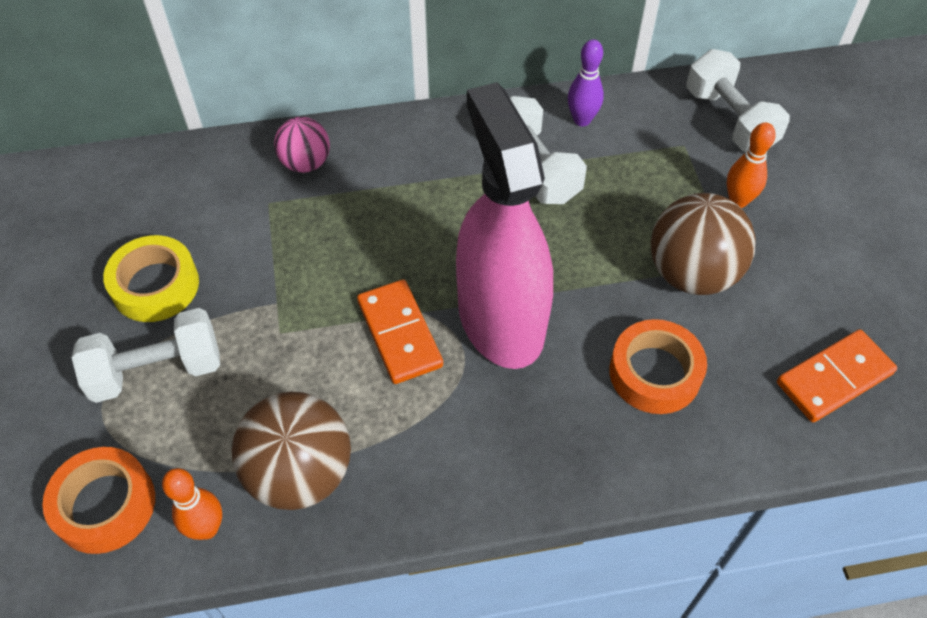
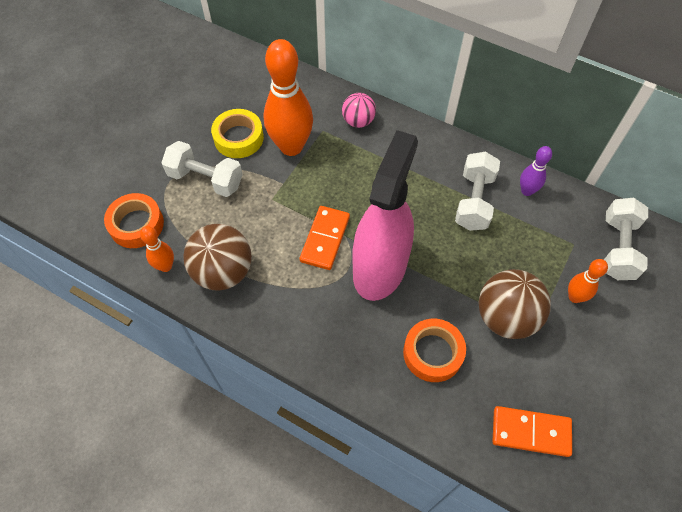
camera: 40 degrees right, 5 degrees up
none -> orange bowling pin [263,39,313,156]

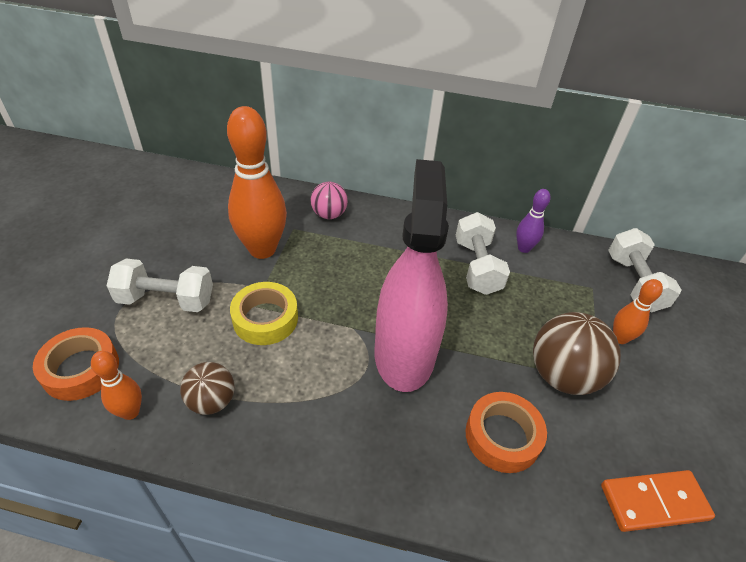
camera: 20 degrees left, 15 degrees down
brown ball [183,224,252,291] -> brown ball [180,362,235,415], size x0.60
yellow tape [211,109,264,158] -> yellow tape moved to [230,282,298,345]
orange domino [300,206,350,270] -> none

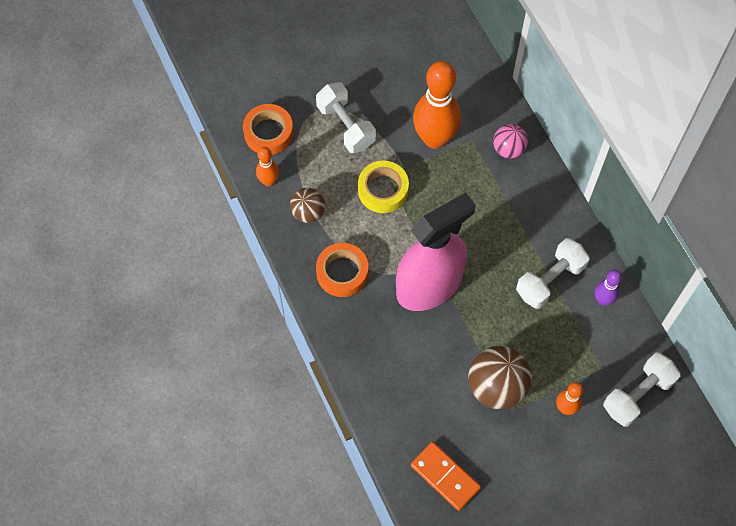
camera: 55 degrees right, 20 degrees up
orange tape [466,392,547,473] -> orange tape moved to [316,243,368,297]

